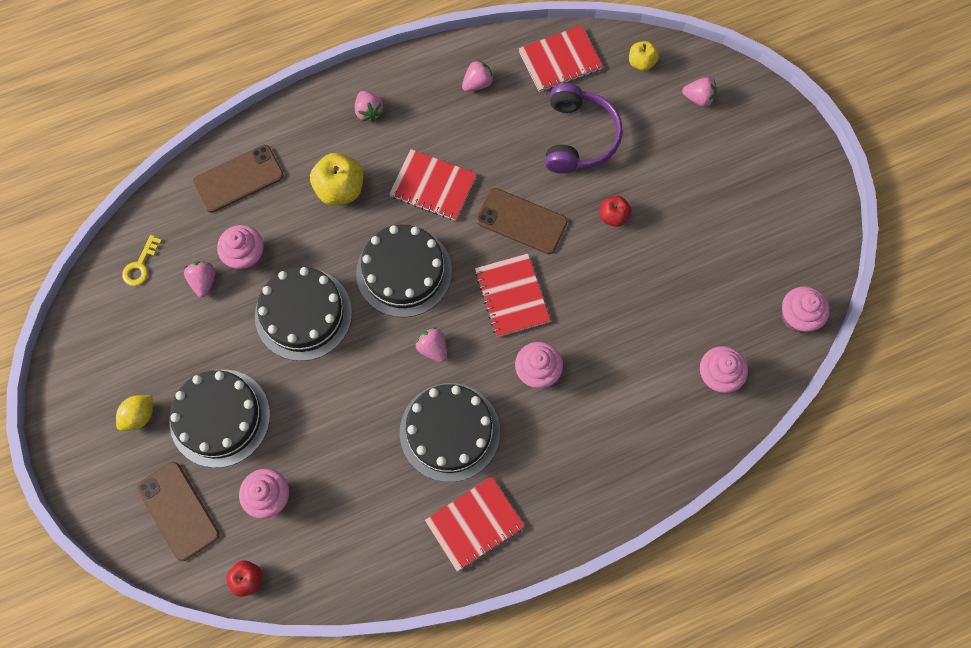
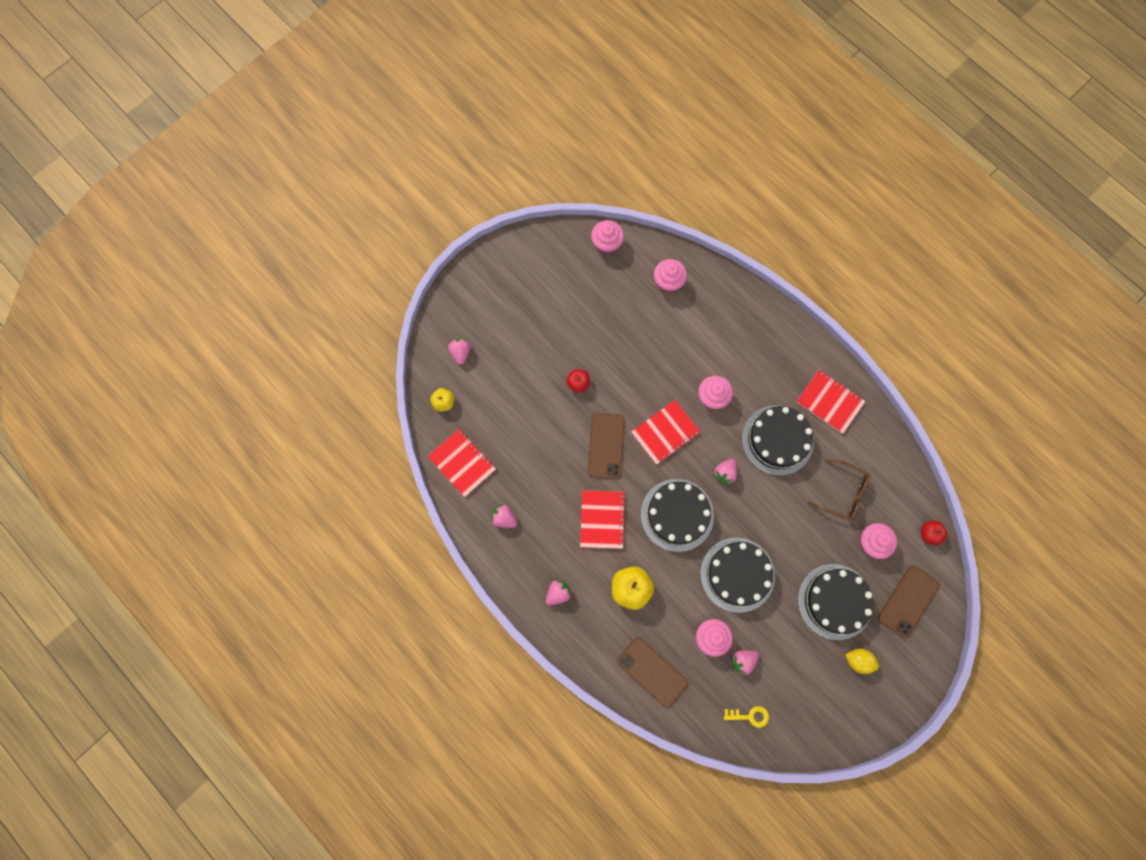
camera: 110 degrees left, 5 degrees up
purple headphones [545,83,623,174] -> none
none -> brown glasses [807,459,870,521]

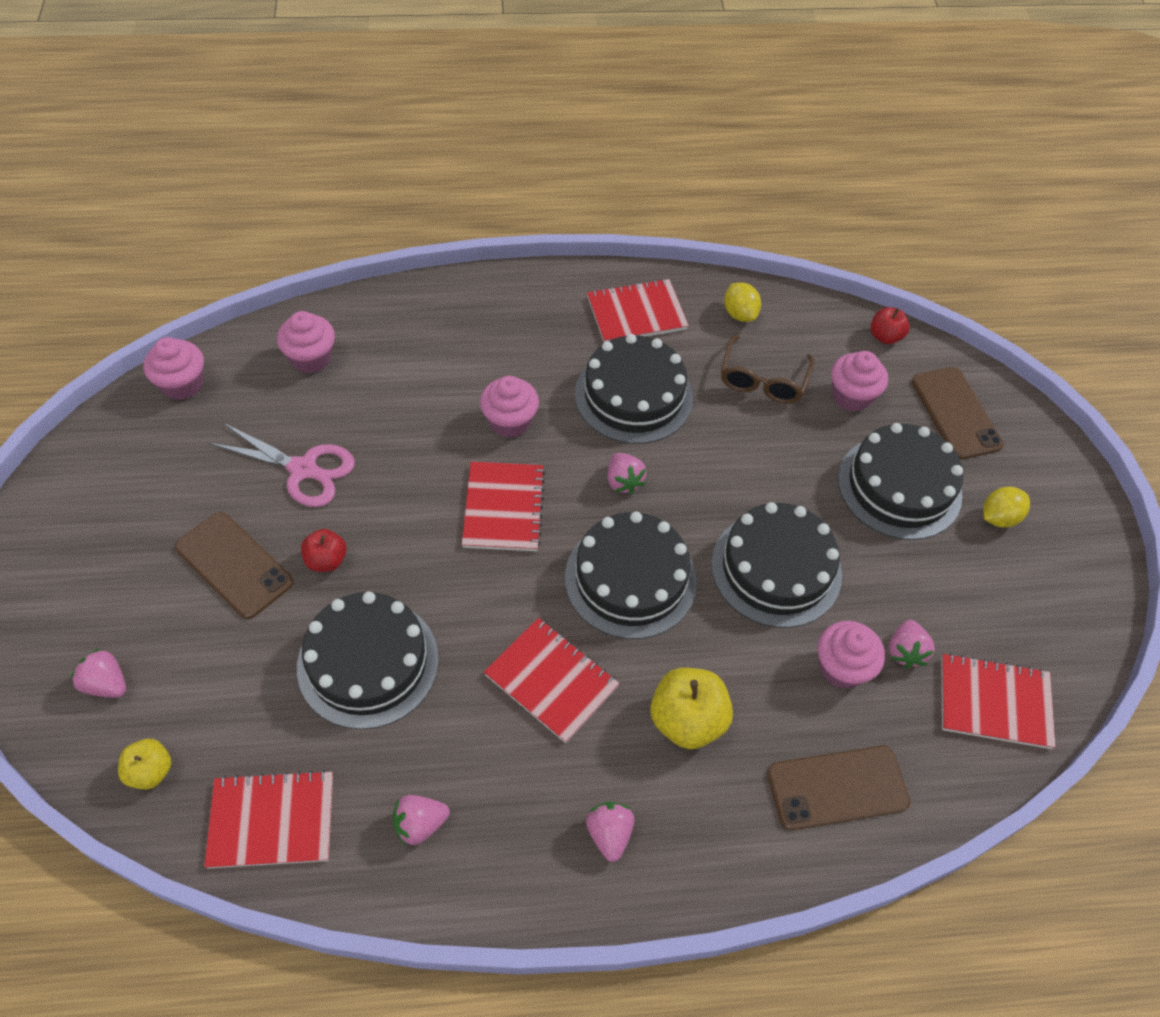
camera: 55 degrees left, 20 degrees down
brown phone [588,413,625,479] -> brown phone moved to [175,512,293,619]
yellow key [724,706,769,728] -> red notebook [941,653,1055,749]
brown glasses [807,459,870,521] -> brown glasses turned 135 degrees clockwise [721,335,814,404]
none -> pink scissors [209,423,355,507]
none -> black cake [297,592,438,729]
none -> yellow lemon [724,282,761,322]

